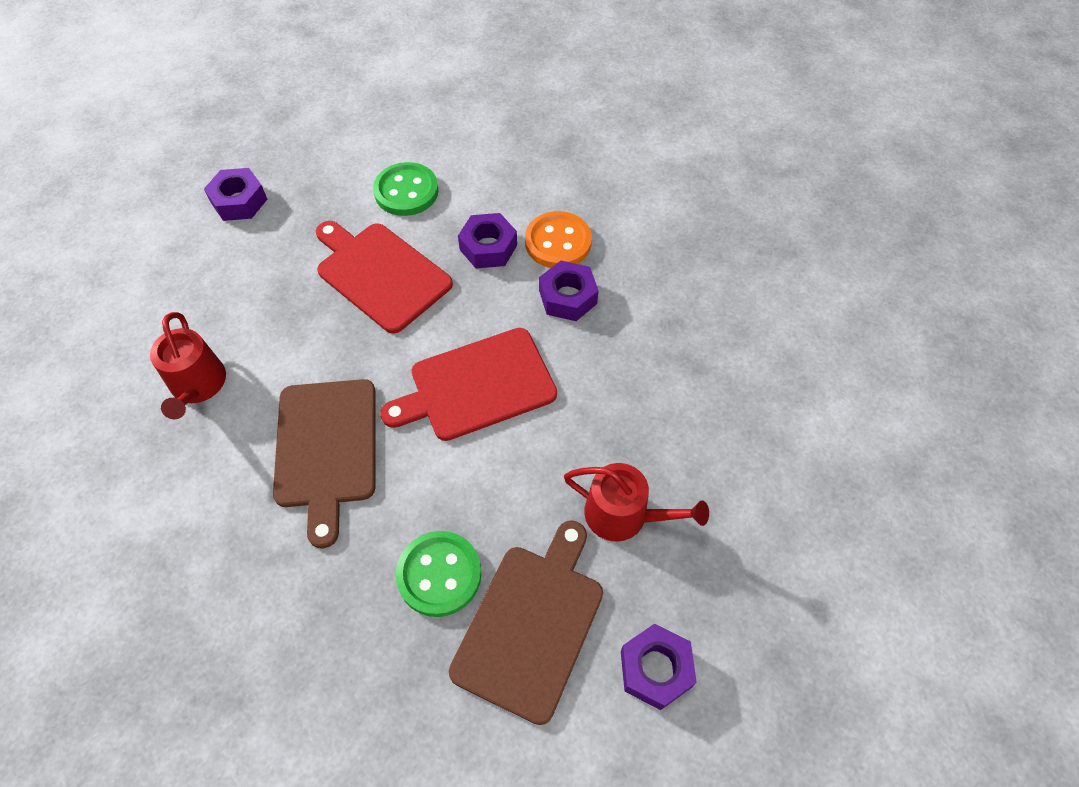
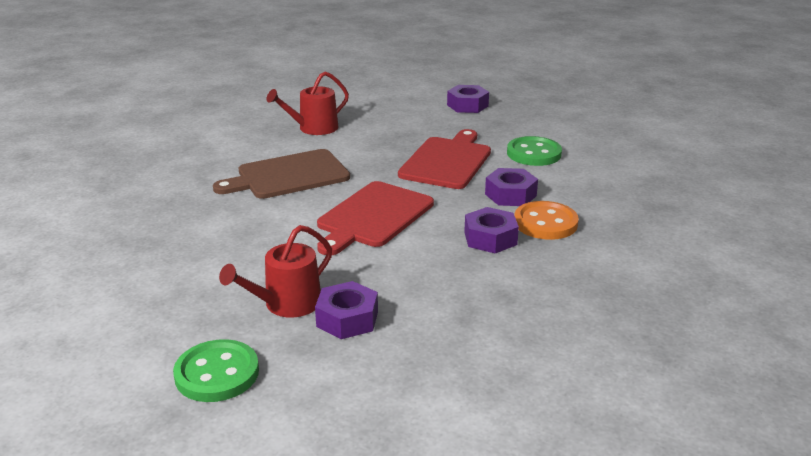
camera: 70 degrees right, 30 degrees down
red cutting board [380,328,557,441] -> red cutting board turned 105 degrees counterclockwise [317,181,434,255]
green button [396,531,481,617] -> green button moved to [173,339,259,402]
brown cutting board [449,520,603,725] -> none
red watering can [564,463,709,541] -> red watering can turned 45 degrees clockwise [219,225,332,317]
purple nut [621,624,697,710] -> purple nut moved to [315,281,378,339]

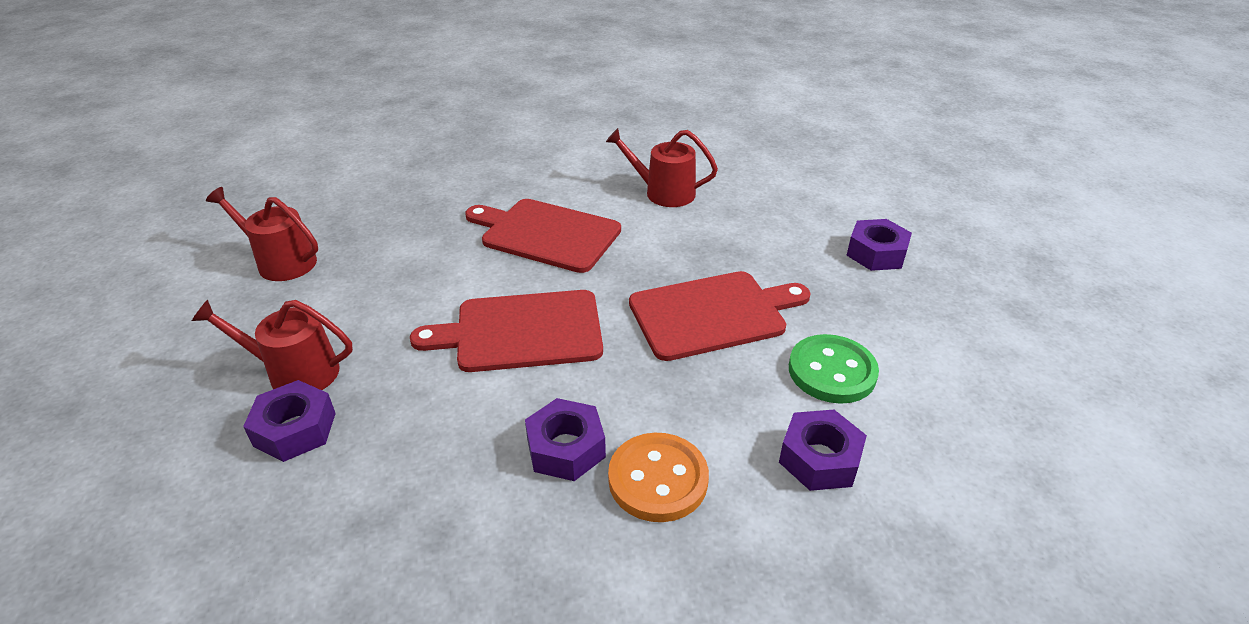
camera: 50 degrees right, 10 degrees up
green button [173,339,259,402] -> none
brown cutting board [213,149,350,199] -> red cutting board [465,199,621,273]
purple nut [485,168,538,206] -> purple nut moved to [779,410,867,491]
none -> red watering can [206,187,318,281]

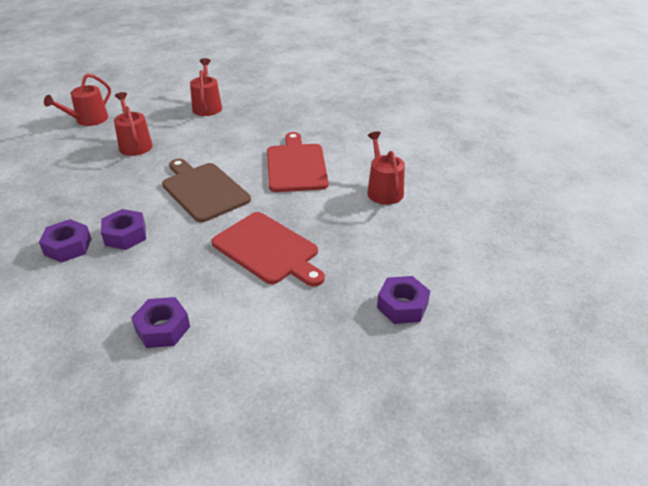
camera: 60 degrees right, 0 degrees up
purple nut [243,380,336,462] -> purple nut moved to [39,219,91,263]
red cutting board [410,290,603,372] -> brown cutting board [162,159,251,222]
orange button [608,433,709,522] -> none
green button [789,334,879,404] -> none
none -> red watering can [44,73,111,126]

